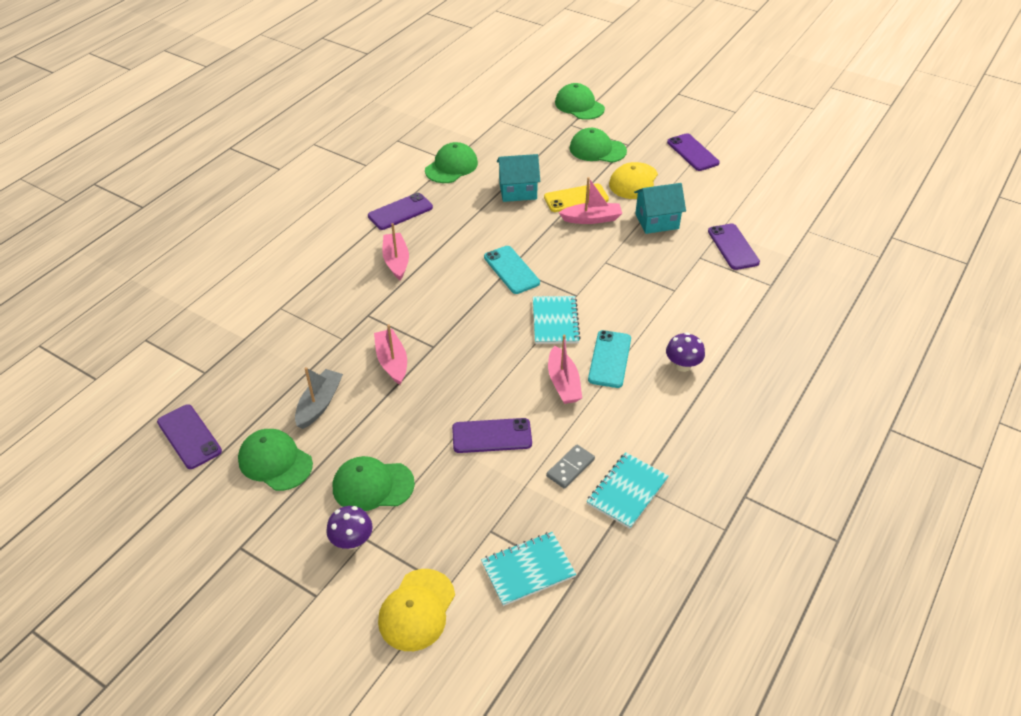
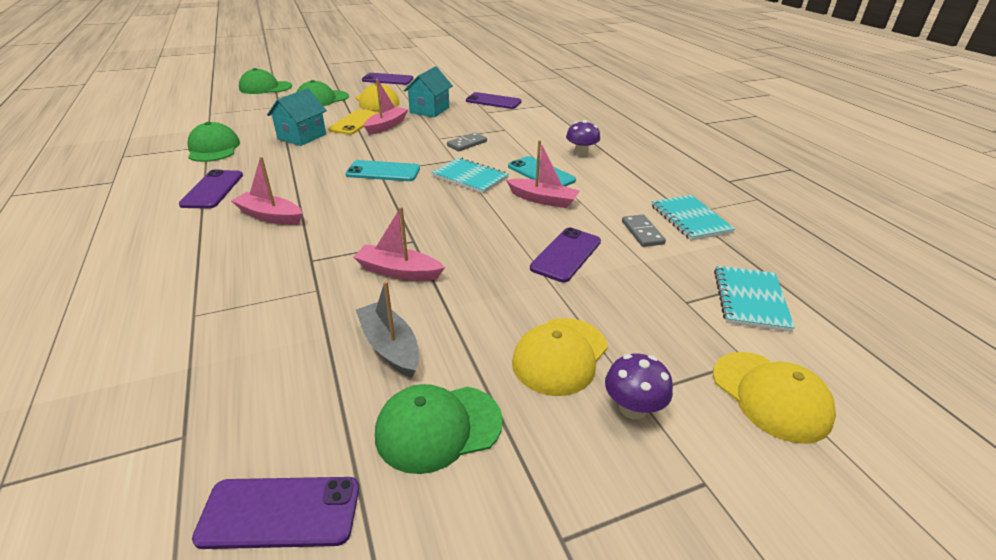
camera: 55 degrees left, 10 degrees down
green cap [333,456,415,511] -> yellow cap [512,318,608,396]
none -> grey domino [447,133,487,151]

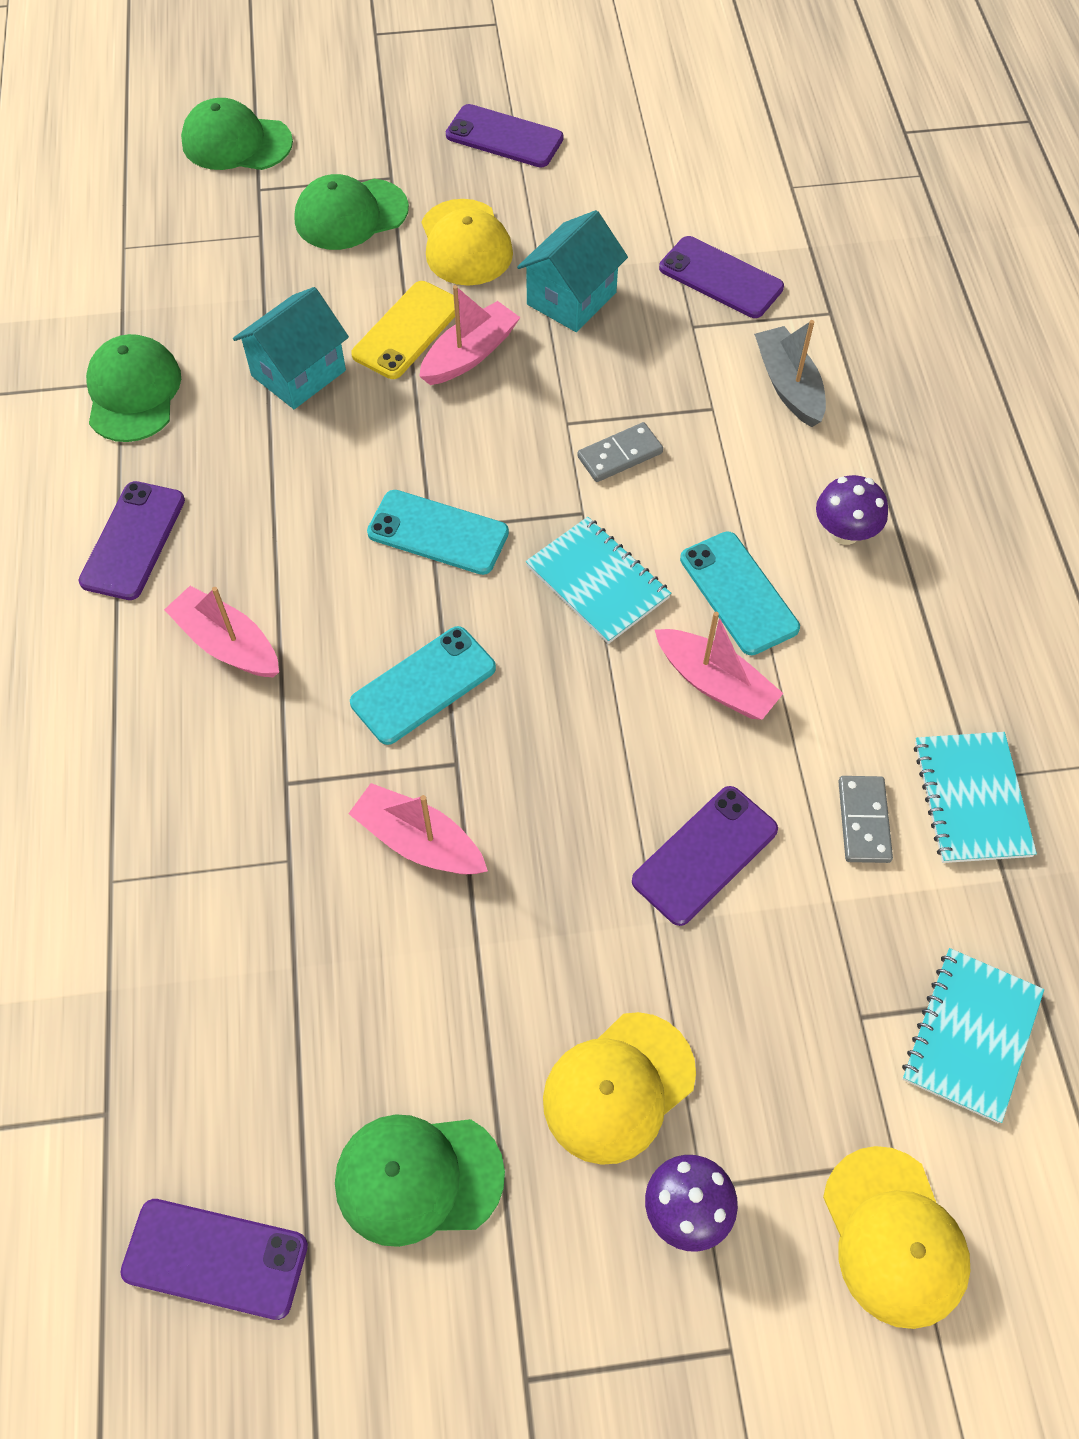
camera: 15 degrees right, 25 degrees up
grey boat [356,281,419,378] -> grey boat moved to [754,320,826,427]
none -> turquoise phone [350,626,496,745]

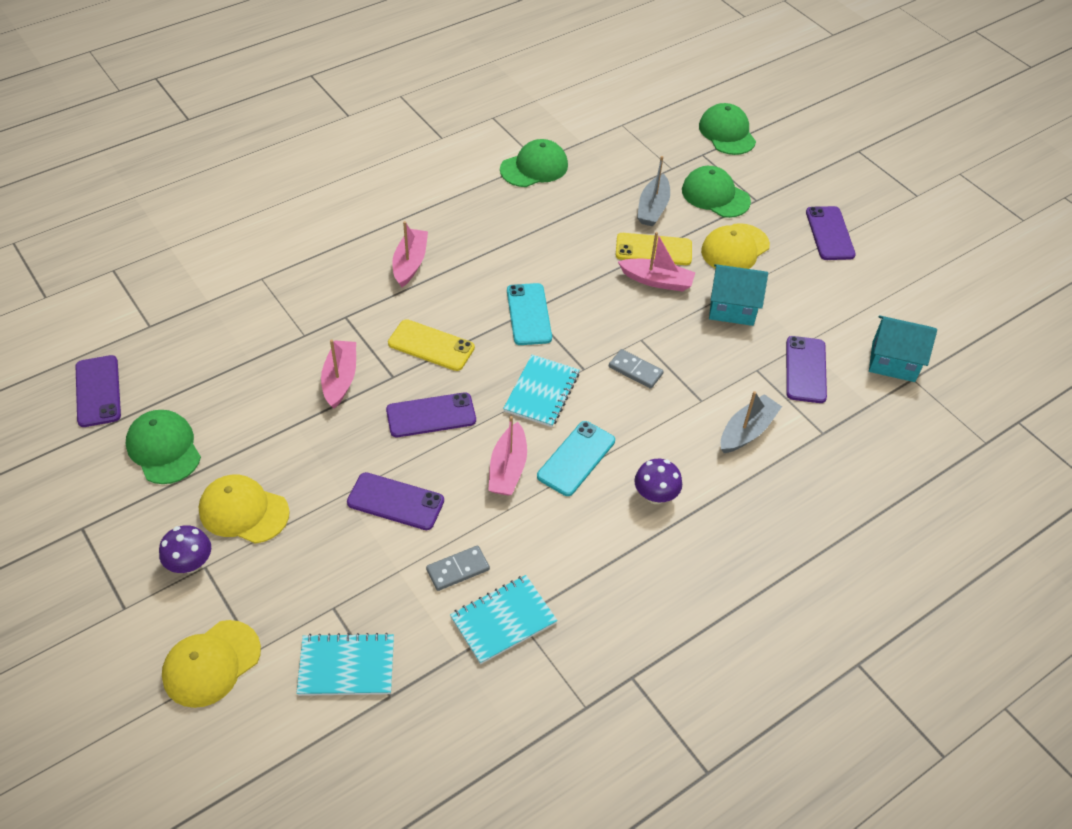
camera: 60 degrees right, 10 degrees down
purple phone [78,481,185,600] -> purple phone moved to [386,393,476,437]
turquoise house [233,287,349,409] -> turquoise house moved to [869,315,937,382]
turquoise phone [350,626,496,745] -> yellow phone [388,319,475,371]
none -> grey boat [637,156,670,227]

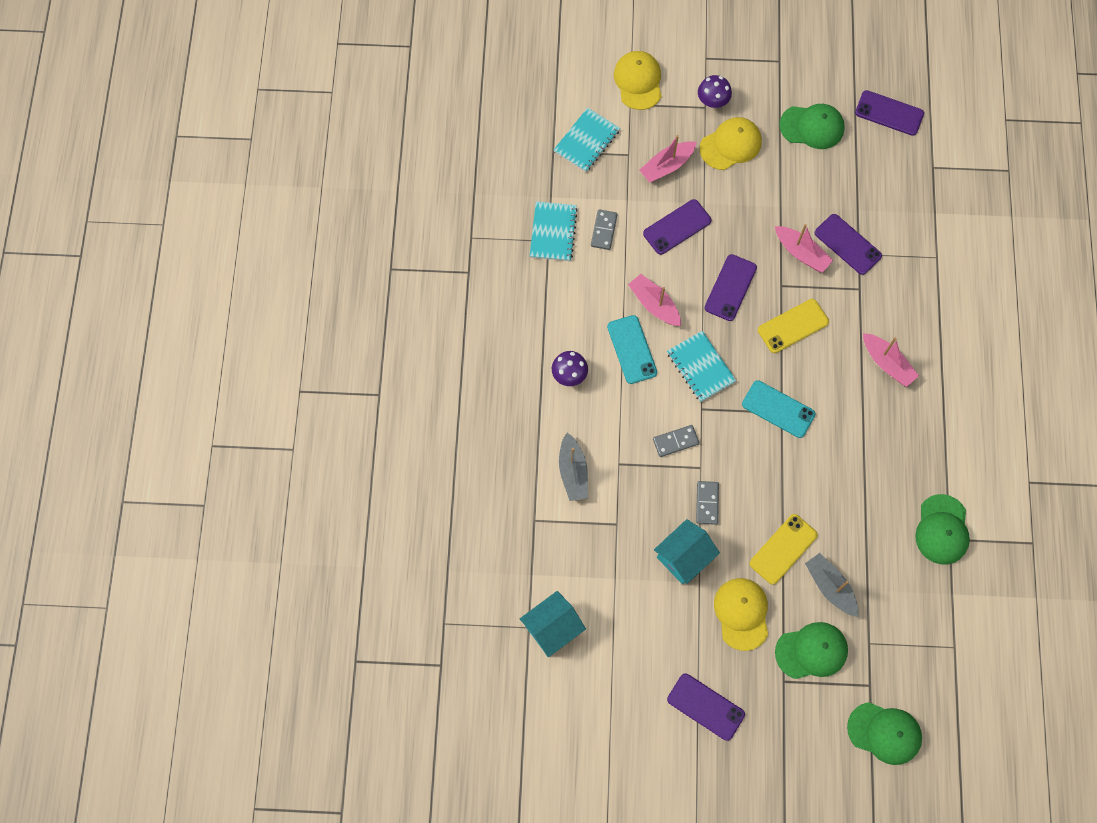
camera: 130 degrees right, 20 degrees up
pink boat [618,232,696,292] -> pink boat moved to [640,135,697,183]
purple phone [786,336,827,403] -> purple phone moved to [815,214,882,275]
none -> grey domino [696,481,719,525]

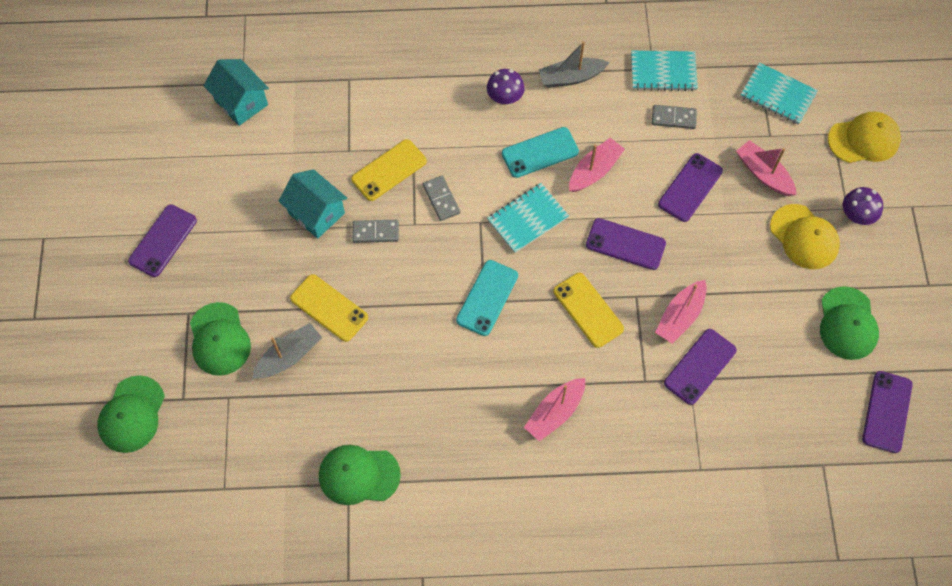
camera: 85 degrees right, 5 degrees down
grey boat [559,432,588,501] -> grey boat moved to [539,41,609,87]
purple phone [643,199,712,255] -> purple phone turned 75 degrees clockwise [658,153,723,222]
yellow cap [714,578,768,651] -> none
none -> yellow phone [351,139,427,201]

